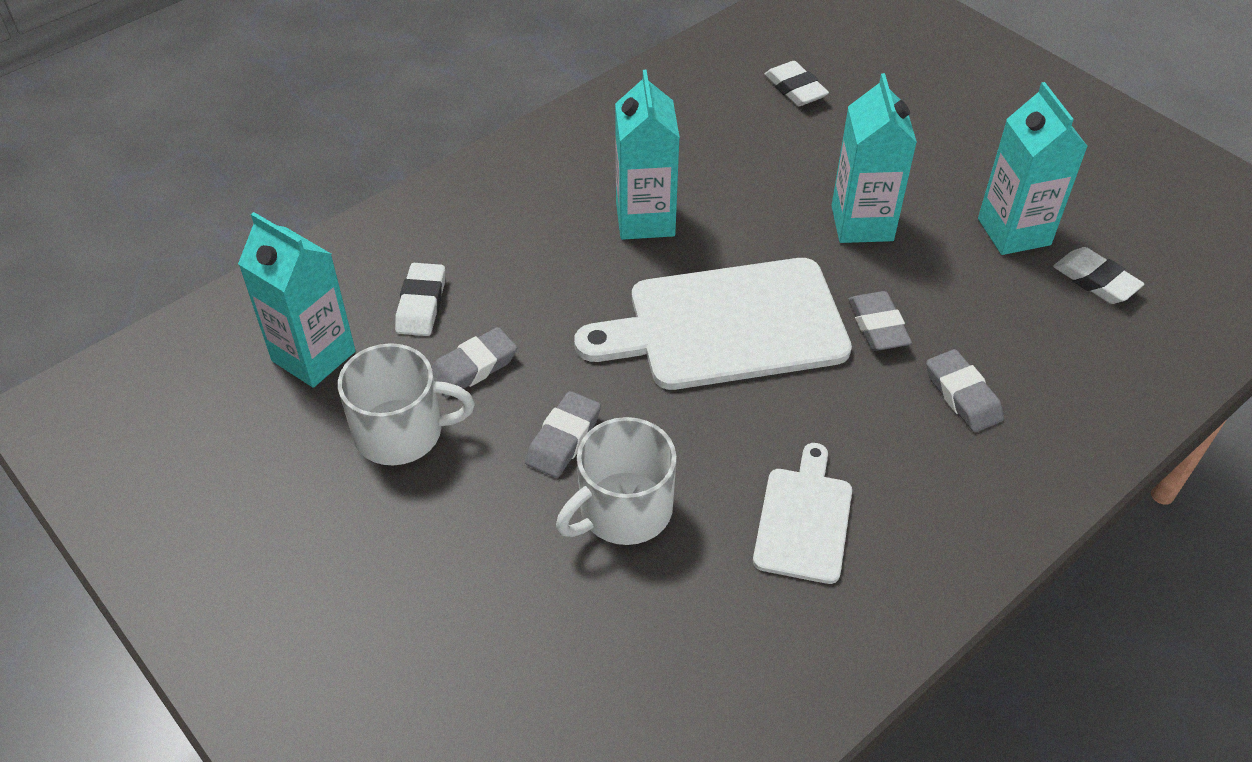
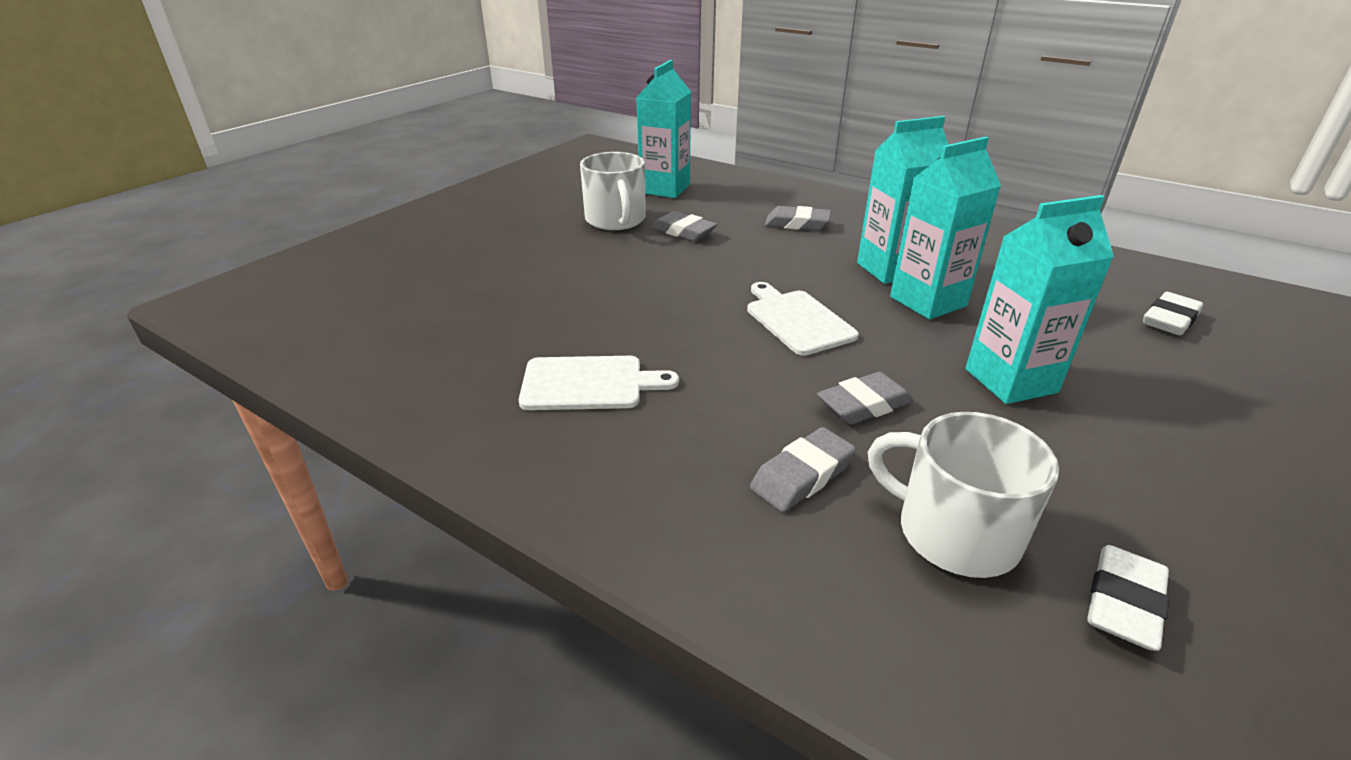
camera: 75 degrees right, 15 degrees down
white eraser [395,263,445,336] -> none
grey eraser [525,391,601,478] -> grey eraser moved to [765,206,831,230]
white mug [556,417,677,545] -> white mug moved to [868,412,1059,578]
white cutting board [574,258,852,390] -> white cutting board [747,282,859,356], size x0.54
turquoise carton [978,82,1088,255] -> turquoise carton moved to [890,137,1001,320]

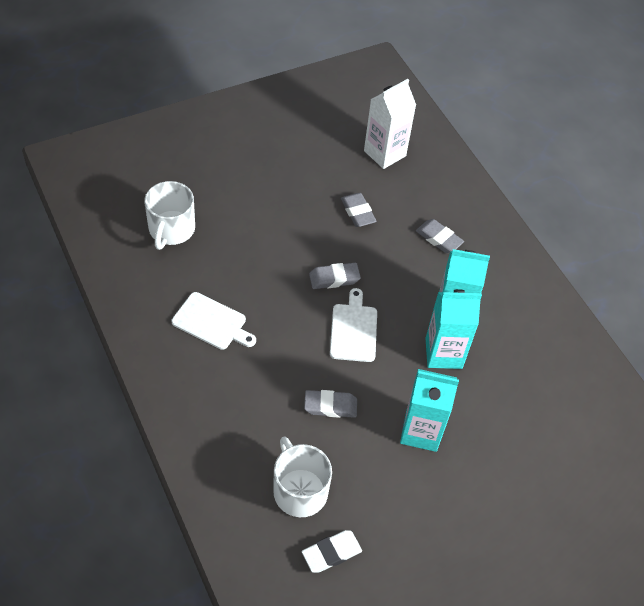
camera: 25 degrees right, 20 degrees up
white mug [580,152,646,230] -> white mug moved to [144,181,195,250]
turquoise carton [636,60,691,198] -> white carton [364,79,416,169]
grey eraser [750,427,856,512] -> grey eraser moved to [309,263,361,289]
white eraser [1143,292,1203,335] -> none

